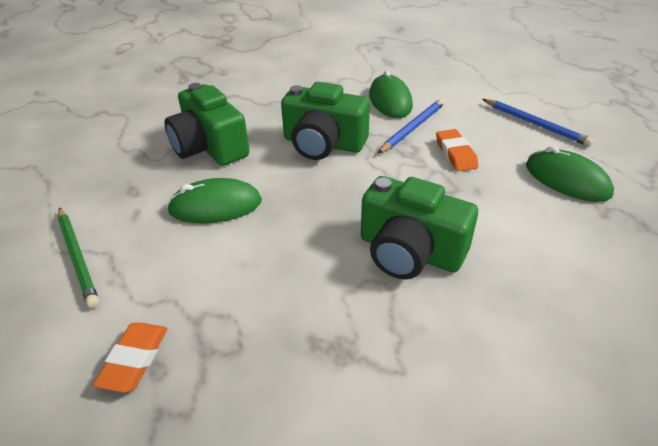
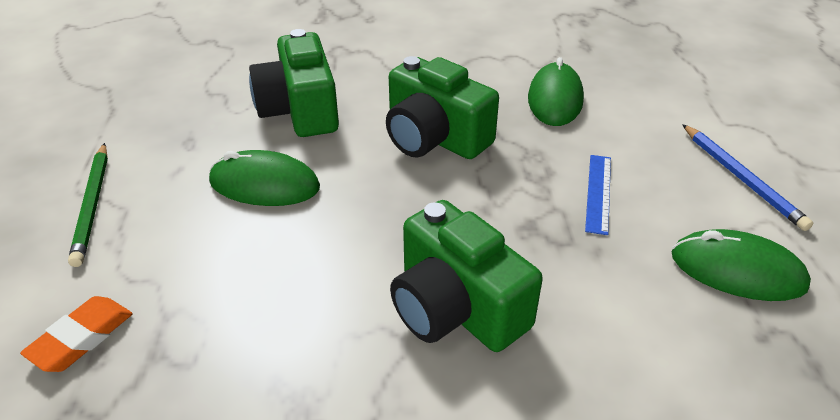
camera: 20 degrees right, 0 degrees up
blue pencil [378,98,445,154] -> none
orange eraser [436,129,478,172] -> blue ruler [585,155,611,235]
green mouse [526,146,614,202] -> green mouse turned 45 degrees counterclockwise [671,229,811,301]

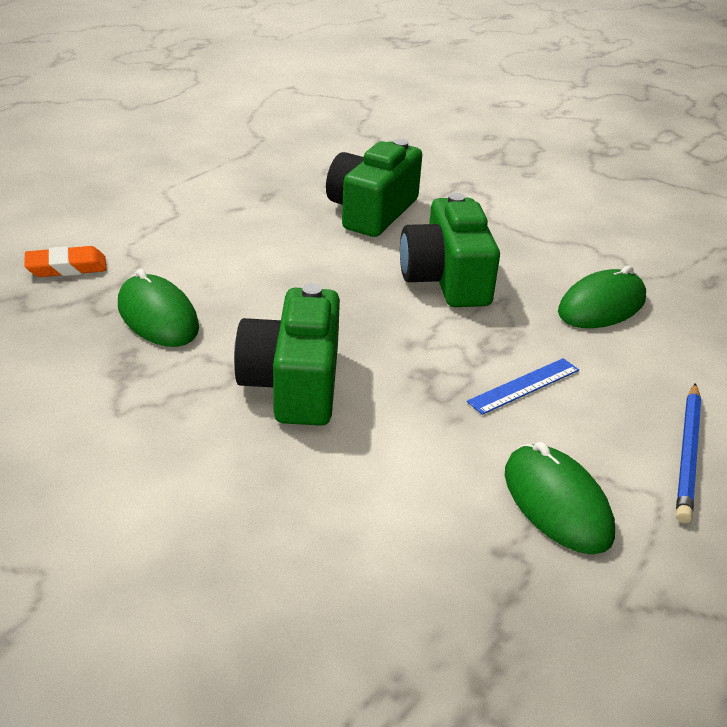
camera: 40 degrees right, 5 degrees down
green pencil [68,143,108,267] -> none
green mouse [209,150,320,206] -> green mouse moved to [118,269,199,347]

